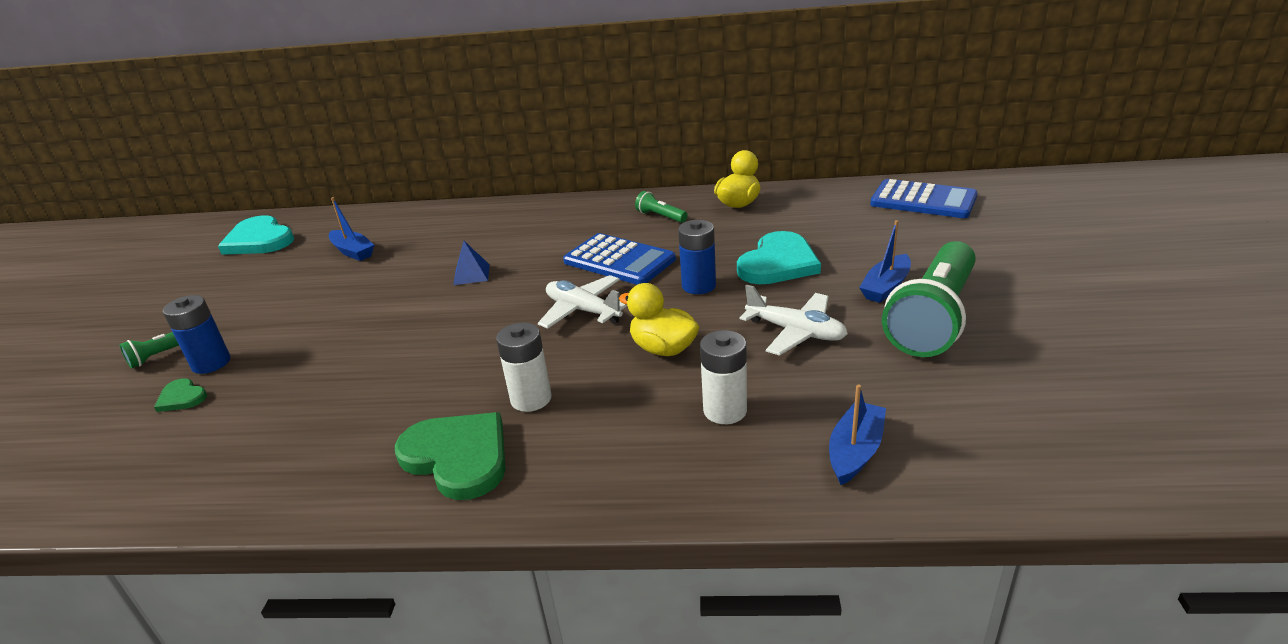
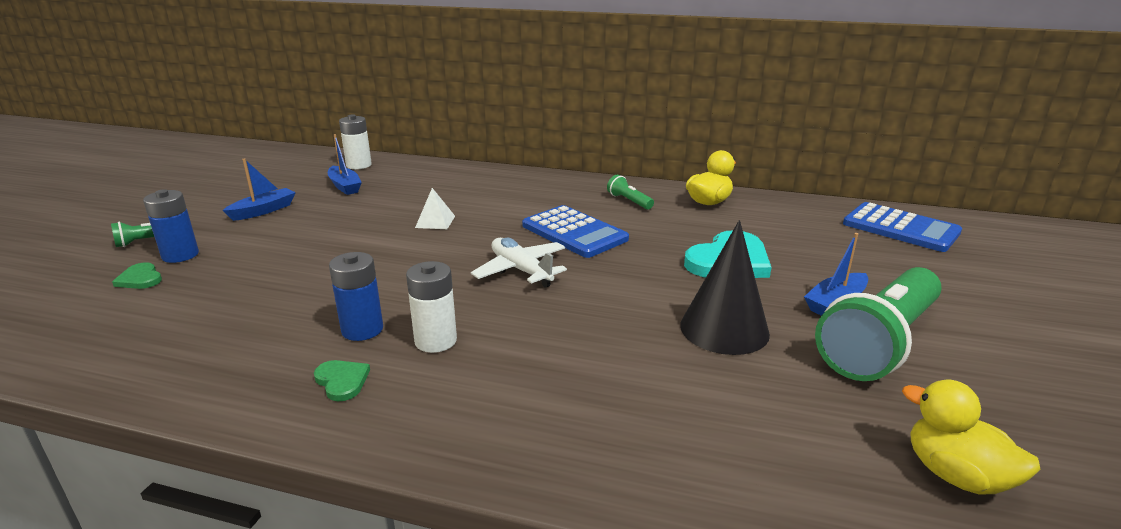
camera: 10 degrees right, 5 degrees down
turquoise heart [218,215,294,255] -> none
green heart [395,412,506,500] -> green heart [314,360,370,402], size x0.48
blue pyramid [453,241,490,285] -> white pyramid [415,188,455,229]
yellow duck [619,283,699,356] -> yellow duck moved to [902,379,1040,495]
blue battery [678,220,716,294] -> blue battery moved to [329,252,383,341]
white battery [700,330,747,424] -> white battery moved to [339,115,372,169]
white plane [740,285,848,356] -> black cone [680,220,770,355]
blue boat [829,384,886,485] -> blue boat moved to [223,158,296,221]

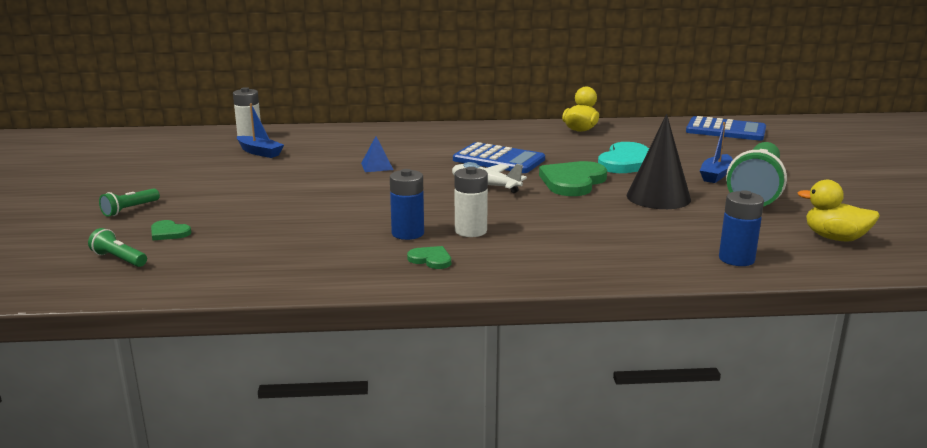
camera: 20 degrees left, 5 degrees down
blue battery [143,189,199,263] -> blue battery moved to [719,190,764,266]
blue boat [223,158,296,221] -> none
white pyramid [415,188,455,229] -> blue pyramid [361,136,393,172]
green flashlight [607,175,654,209] -> green flashlight moved to [88,228,147,267]
none -> green heart [539,161,607,196]

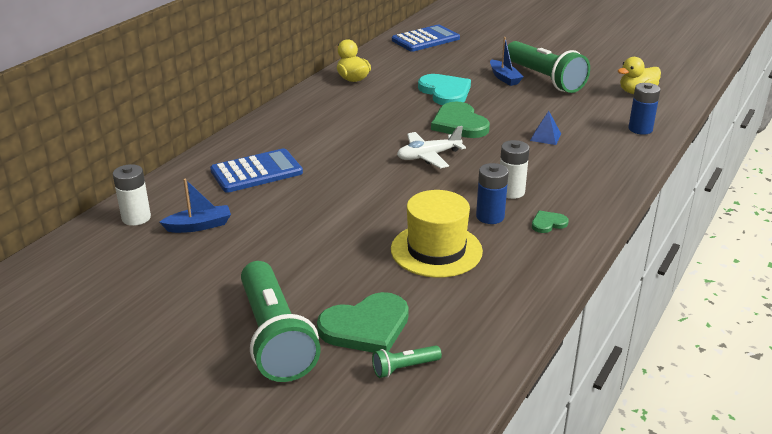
camera: 55 degrees left, 10 degrees up
green flashlight [99,188,160,217] -> green flashlight [241,261,321,382], size x2.40
green heart [151,220,191,240] -> green heart [317,292,409,353], size x2.07
blue pyramid [361,136,393,172] -> blue pyramid moved to [530,111,561,145]
blue calculator [453,142,545,173] -> blue calculator moved to [210,148,303,193]
black cone [627,114,691,209] -> none
none -> yellow hat [391,190,483,278]

